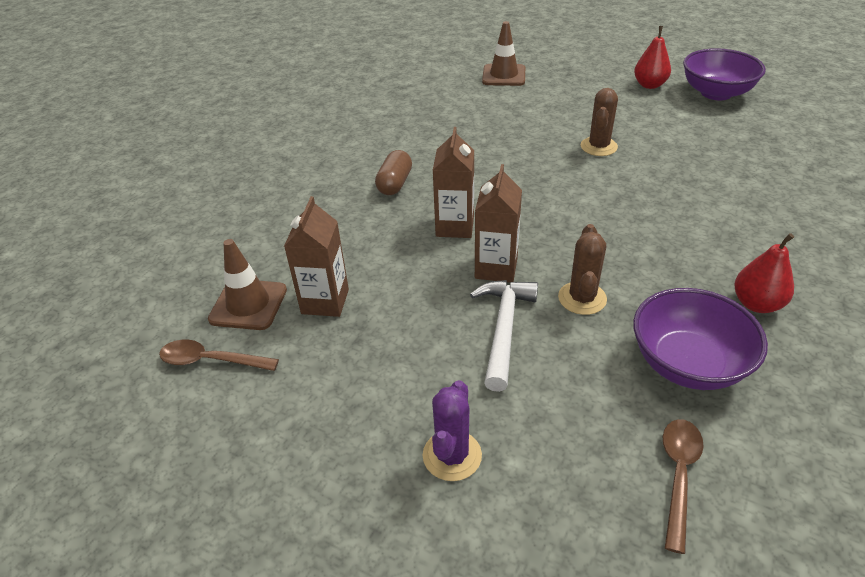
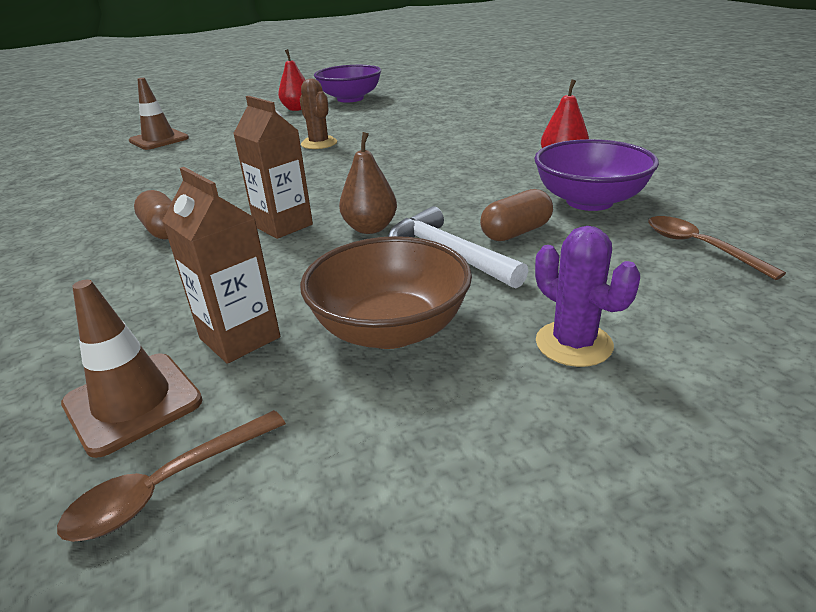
camera: 50 degrees left, 10 degrees down
brown carton [475,164,522,283] -> brown pear [339,132,397,234]
brown cactus [558,224,607,315] -> none
none -> brown bowl [300,236,472,349]
none -> brown capsule [480,189,553,241]

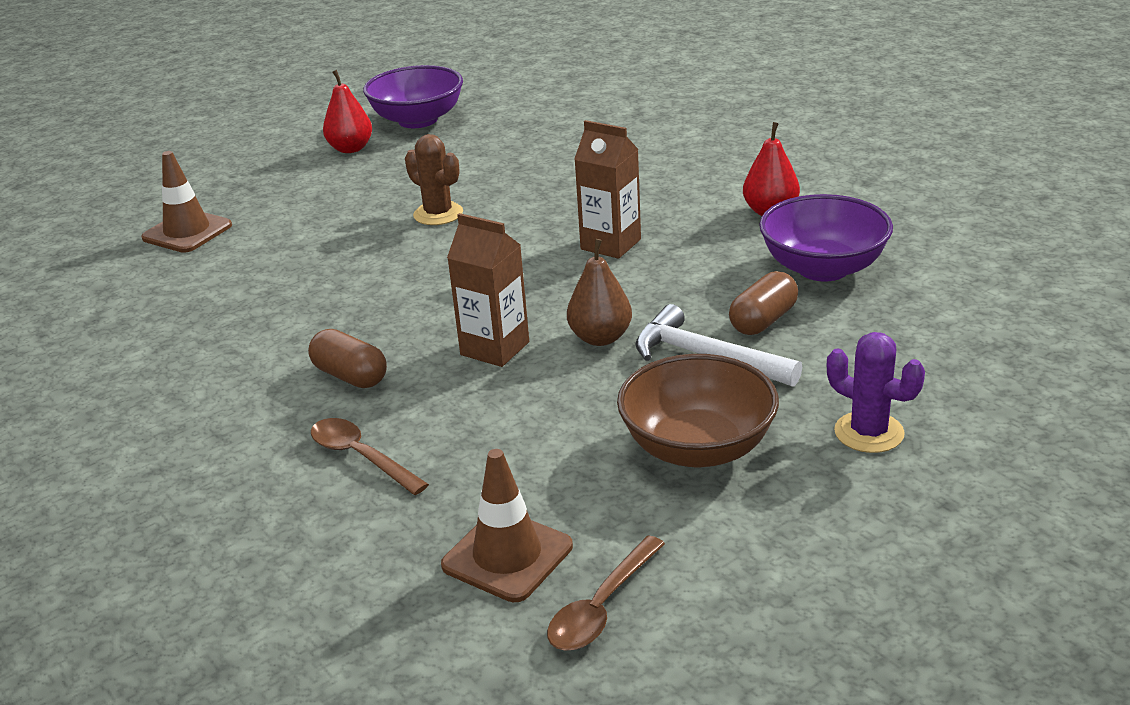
camera: 15 degrees left, 0 degrees up
brown carton [162,167,280,364] -> brown carton moved to [574,120,641,259]
brown spoon [648,216,786,280] -> brown spoon moved to [311,418,429,495]

